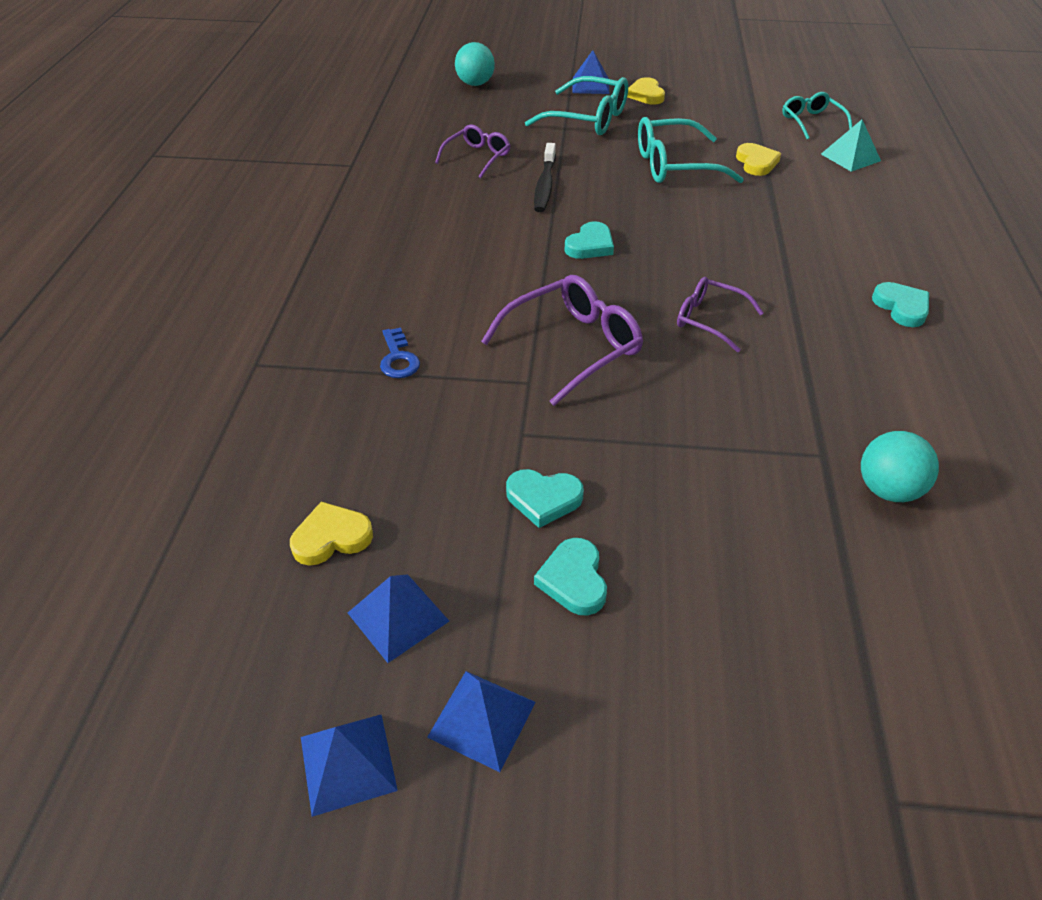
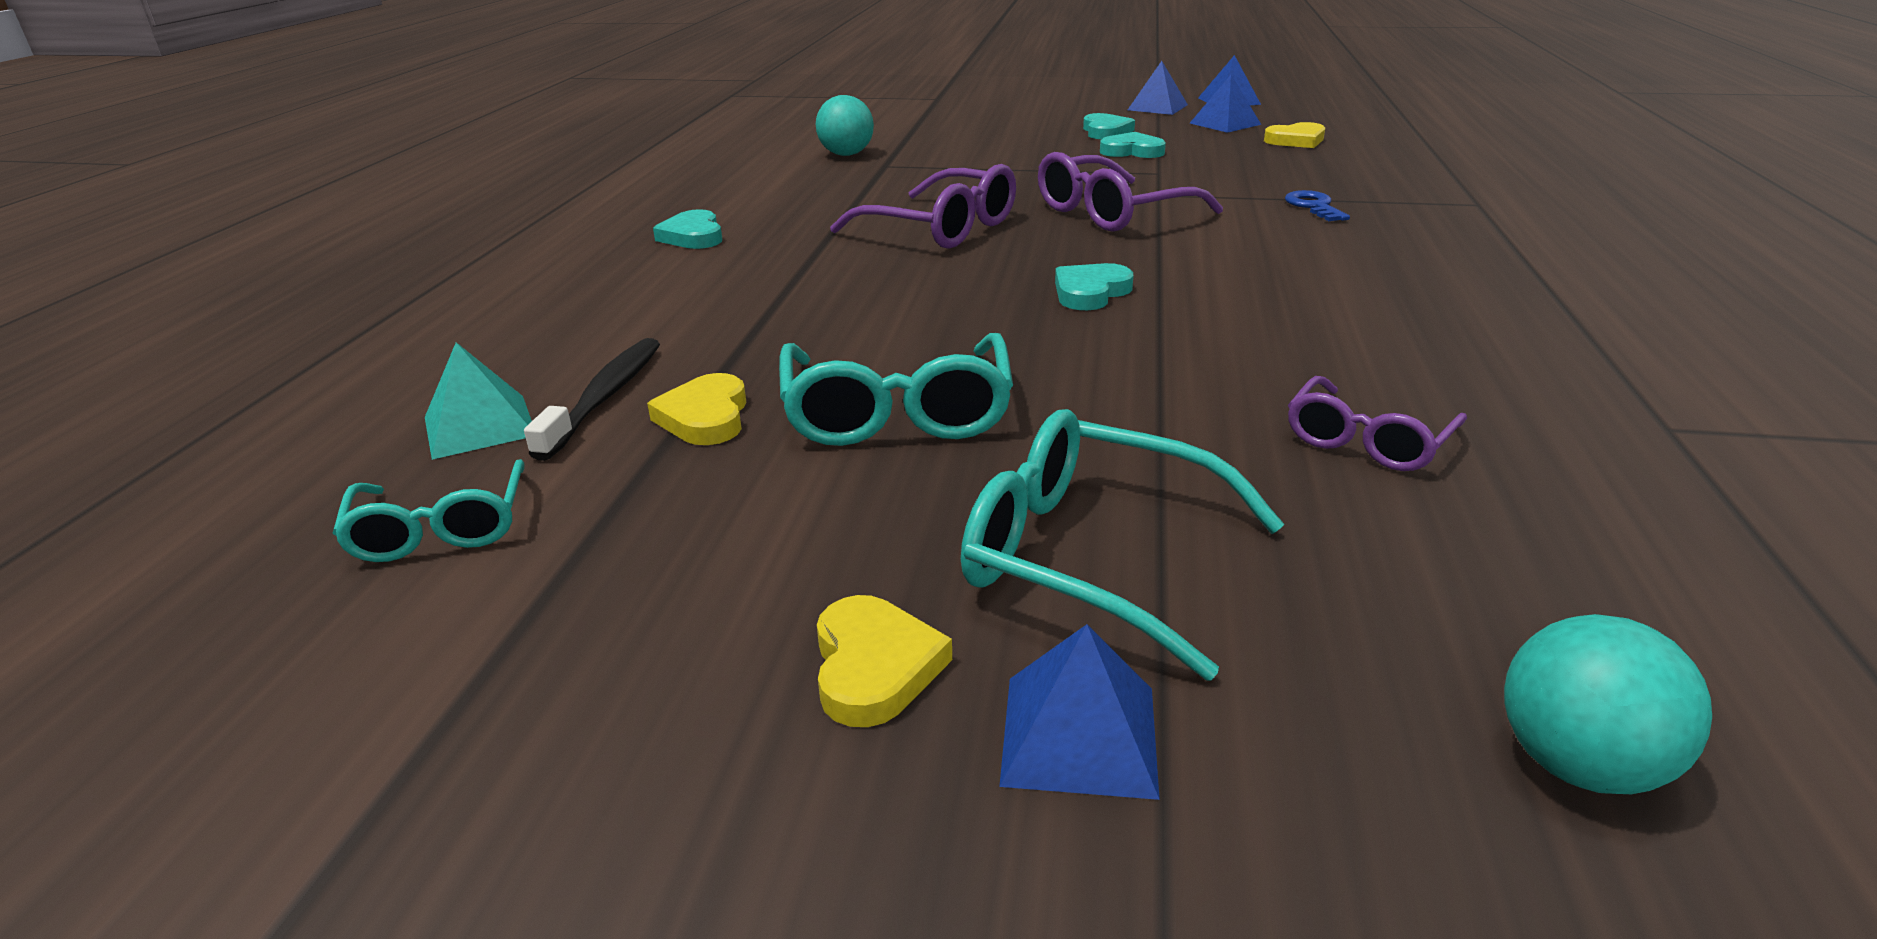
camera: 175 degrees left, 15 degrees down
black toothbrush [534,143,556,212] -> black toothbrush moved to [524,338,660,461]
turquoise glasses [638,117,744,183] -> turquoise glasses turned 90 degrees clockwise [779,333,1013,446]
purple glasses [677,277,764,352] -> purple glasses [830,164,1016,249], size x1.60

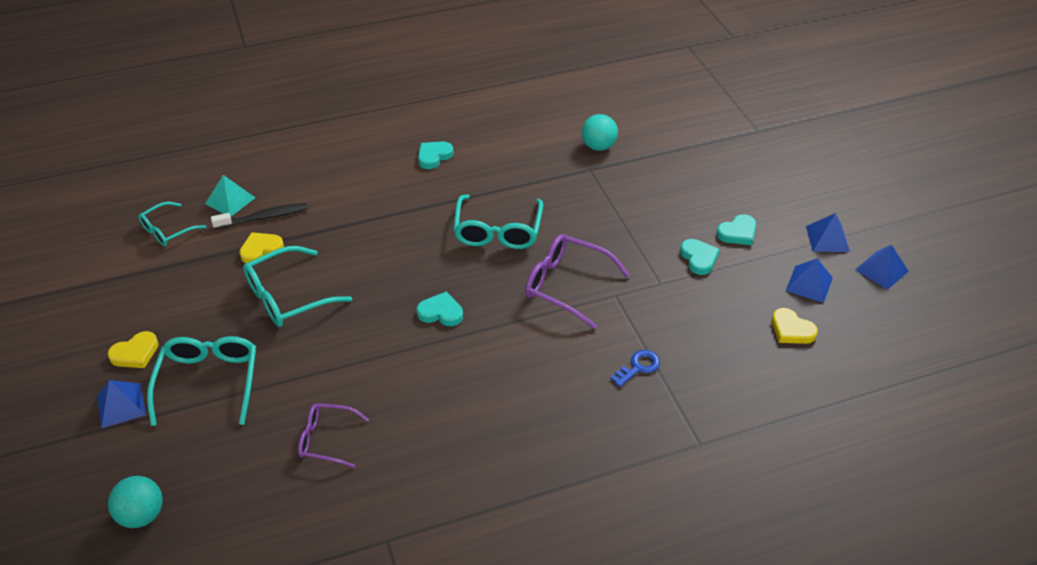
camera: 60 degrees right, 15 degrees up
purple glasses [830,164,1016,249] -> turquoise glasses [453,194,543,249]

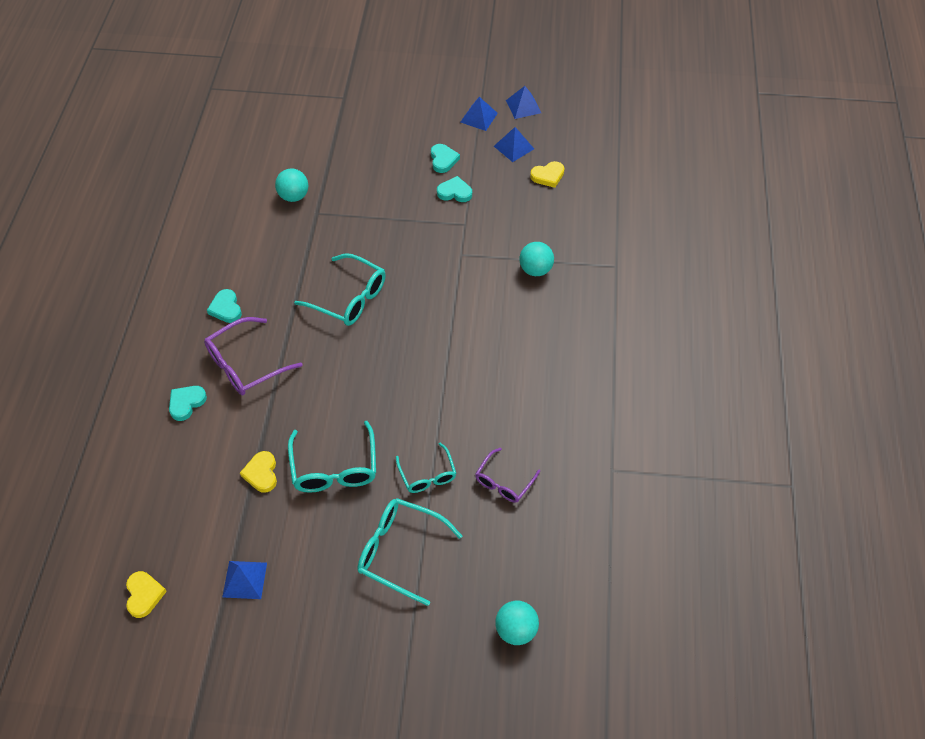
camera: 65 degrees left, 10 degrees up
blue pyramid [97,380,146,428] -> blue pyramid moved to [223,561,267,599]
yellow heart [108,331,159,368] -> yellow heart moved to [126,571,167,618]
turquoise glasses [138,202,206,246] -> turquoise glasses moved to [396,443,456,493]
turquoise pyramid [205,175,255,217] -> none
black toothbrush [211,203,308,229] -> none
turquoise heart [417,291,463,326] -> turquoise heart moved to [169,386,207,421]
purple glasses [525,234,630,329] -> purple glasses moved to [204,317,302,395]
blue key [610,350,660,387] -> turquoise ball [519,242,554,276]

